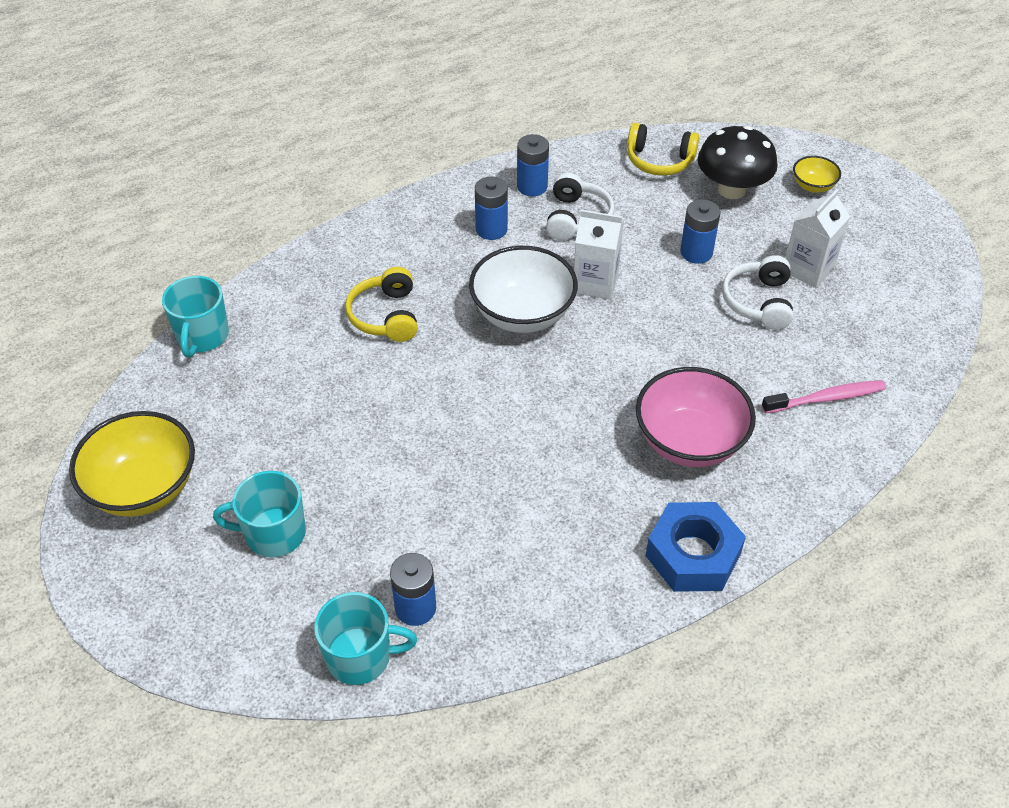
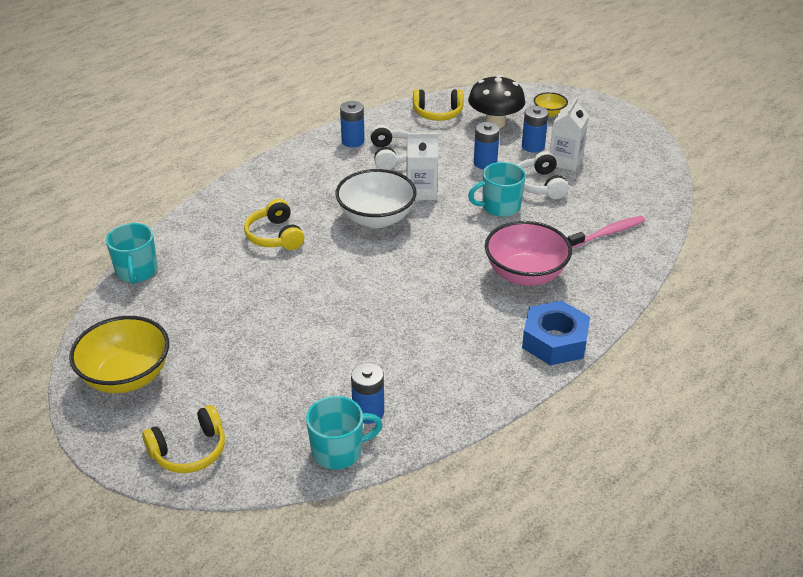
camera: 15 degrees left, 10 degrees down
turquoise mug [213,471,306,557] -> turquoise mug moved to [468,162,526,217]
blue battery [475,177,508,240] -> blue battery moved to [522,106,549,153]
none -> yellow headphones [142,405,225,473]

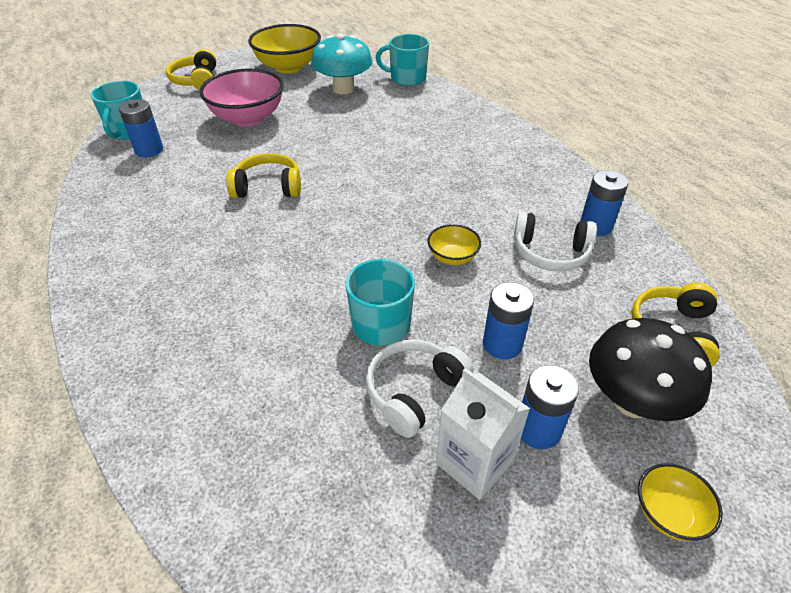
camera: 110 degrees right, 5 degrees up
yellow headphones [244,199,304,250] -> yellow headphones moved to [226,153,301,198]
white bowl [336,169,417,228] -> none
white carton [407,133,438,200] -> yellow bowl [428,224,481,265]
pink bowl [485,221,572,286] -> pink bowl moved to [199,69,284,127]
white headphones [517,151,569,199] -> white headphones turned 60 degrees counterclockwise [366,339,473,438]
blue nut [522,301,590,365] -> none
pink toothbrush [567,216,645,248] -> none
none -> turquoise mushroom [311,34,373,94]

